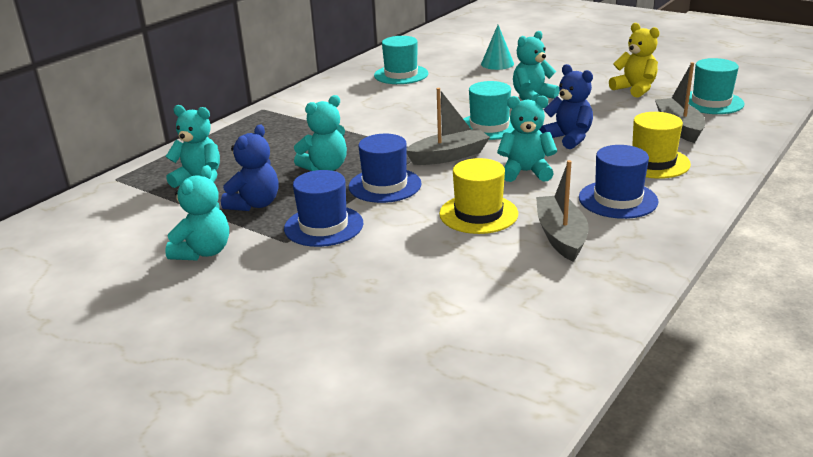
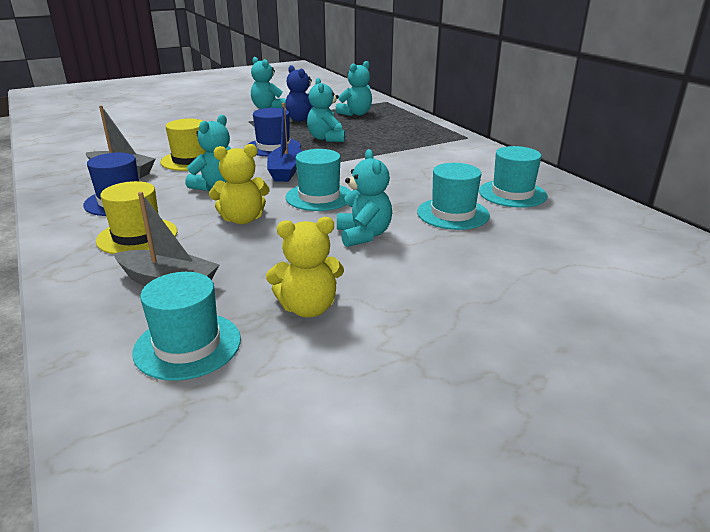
camera: 115 degrees right, 0 degrees up
blue hat [284,170,363,247] -> none
grey boat [407,88,490,165] -> blue boat [267,103,302,182]
turquoise cone [481,25,514,70] -> none
blue teddy bear [539,64,593,149] -> yellow teddy bear [209,144,270,224]
none -> turquoise hat [417,163,490,230]

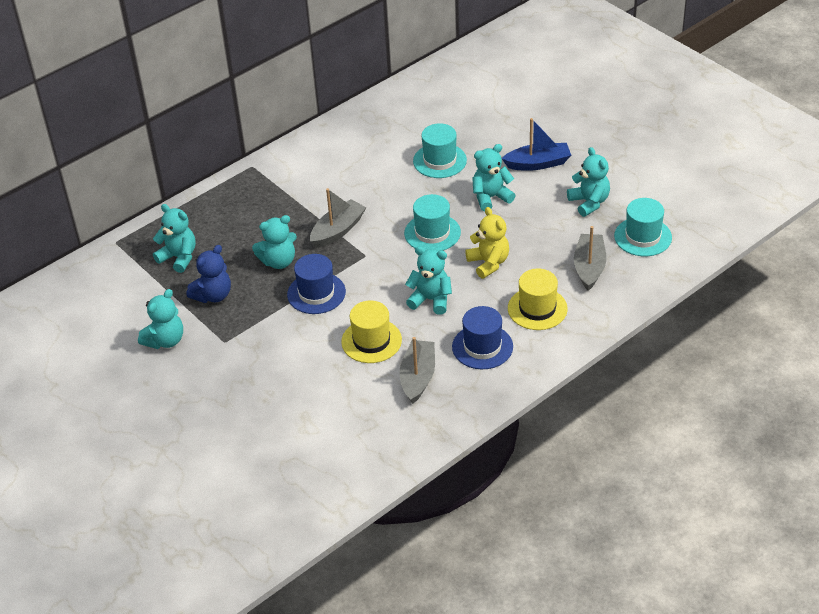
camera: 100 degrees left, 15 degrees up
yellow teddy bear [266,217,344,317] -> turquoise teddy bear [567,147,610,217]
blue boat [267,103,302,182] -> blue boat moved to [502,118,571,171]
turquoise hat [479,146,547,208] -> none
none -> grey boat [310,188,366,248]

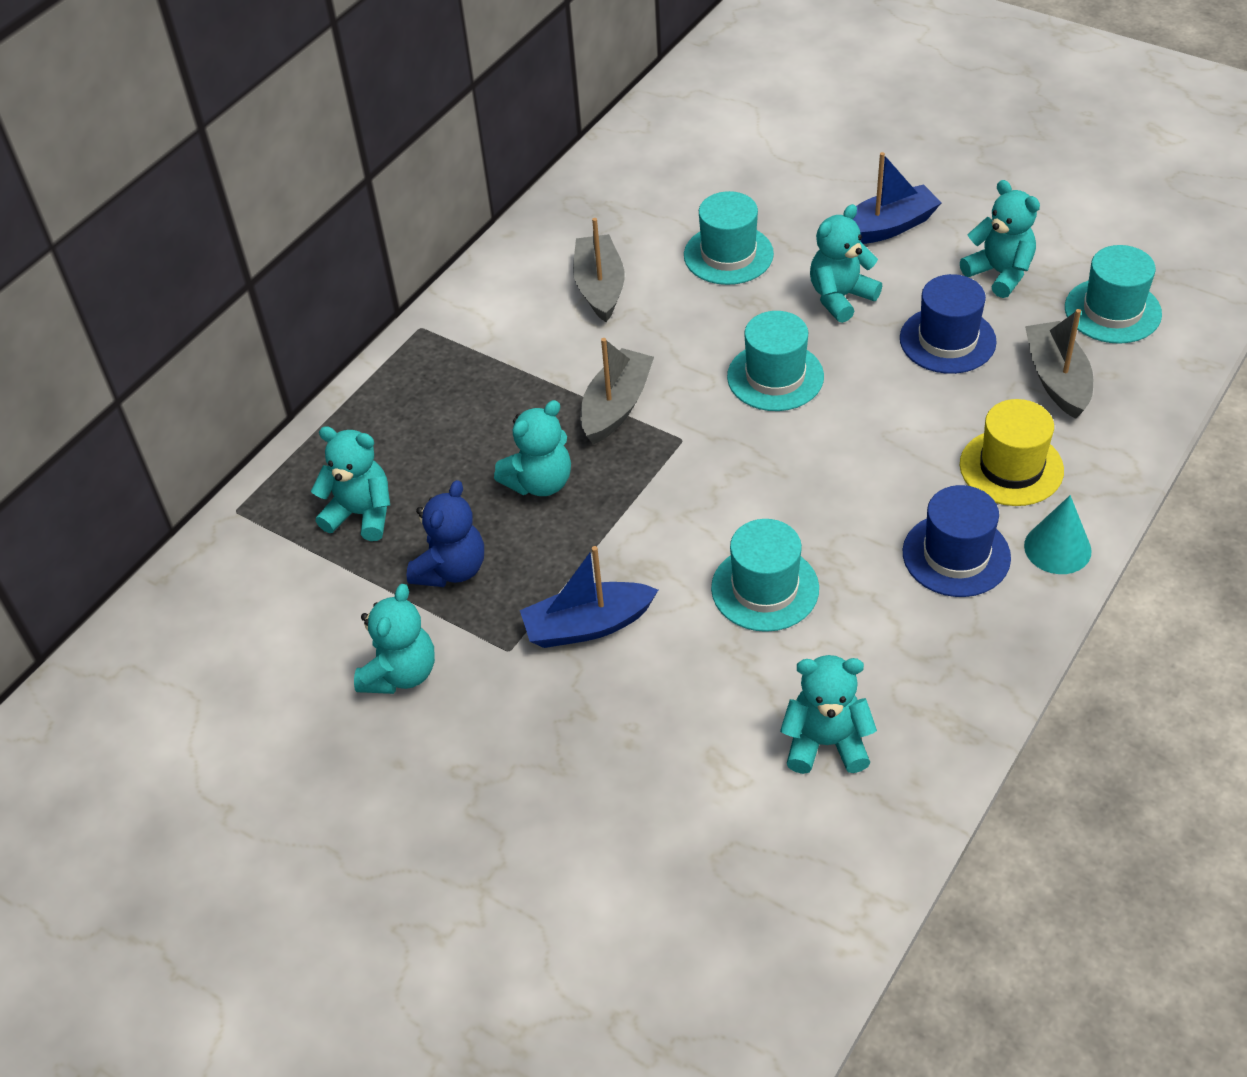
camera: 15 degrees left, 5 degrees up
blue hat [287,254,346,314] -> blue hat moved to [900,274,997,374]
yellow hat [341,300,402,363] -> turquoise hat [711,519,819,632]
grey boat [399,337,435,404] -> grey boat moved to [573,218,625,322]
turquoise teddy bear [405,246,452,315] -> turquoise teddy bear moved to [780,655,877,774]
yellow teddy bear [465,207,509,279] -> none
none -> blue boat [520,546,658,648]
none -> turquoise cone [1024,495,1092,574]

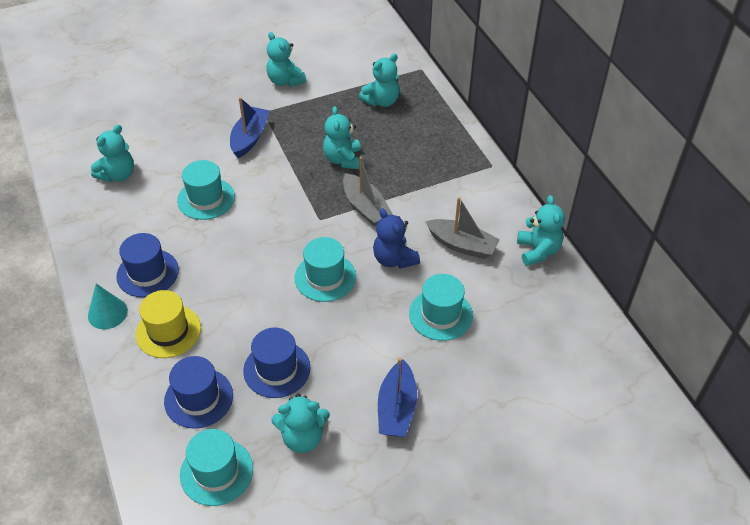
camera: 120 degrees right, 0 degrees up
blue teddy bear [407,480,484,587] -> blue teddy bear moved to [373,208,420,269]
turquoise teddy bear [810,204,882,323] -> turquoise teddy bear moved to [517,195,565,266]
grey boat [1025,309,1093,419] -> blue hat [164,356,233,429]

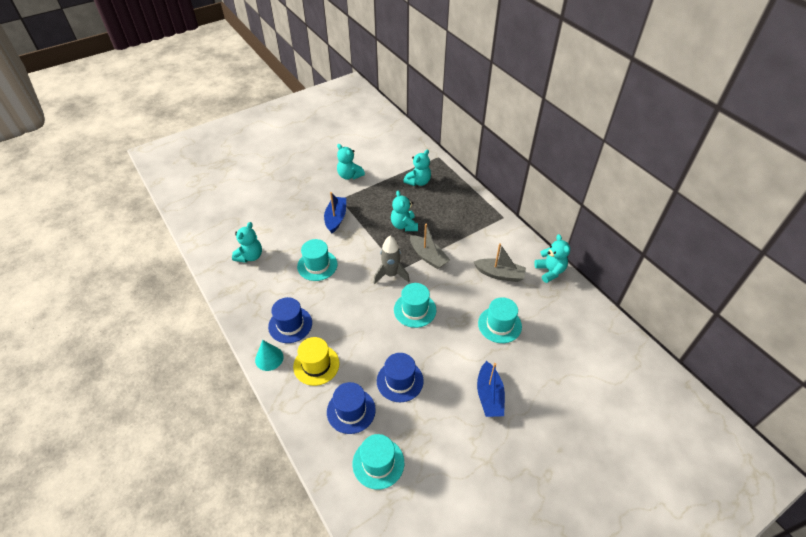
camera: 10 degrees left, 0 degrees up
turquoise teddy bear [272,394,330,453] -> none
blue teddy bear [373,208,420,269] -> none
none -> grey rocket [374,236,410,284]

